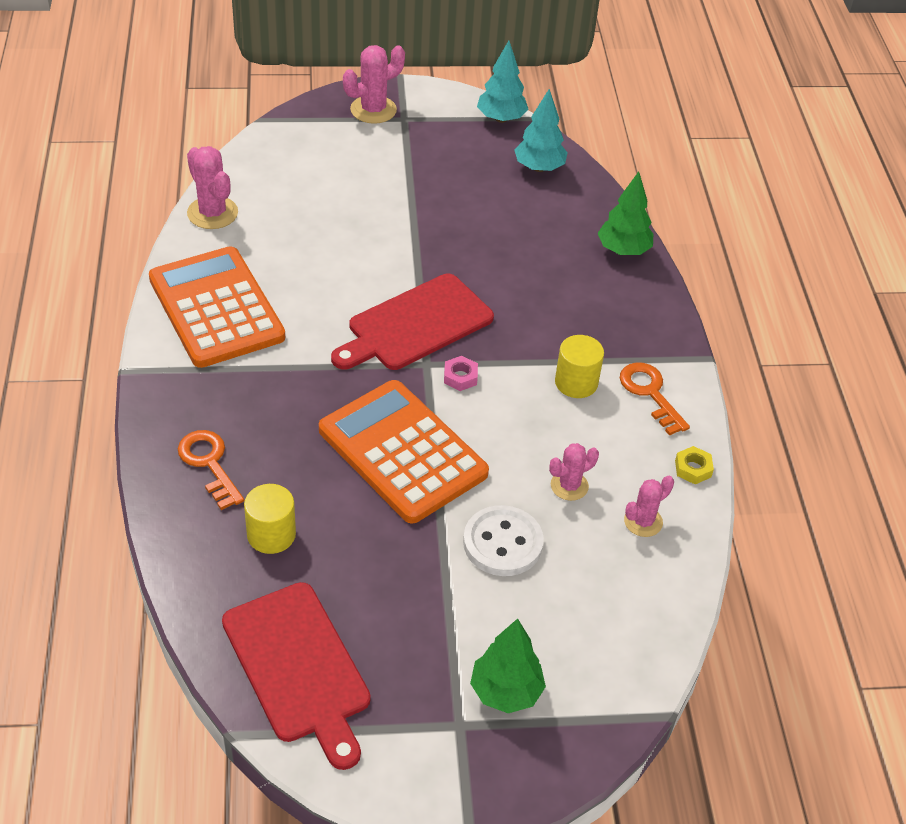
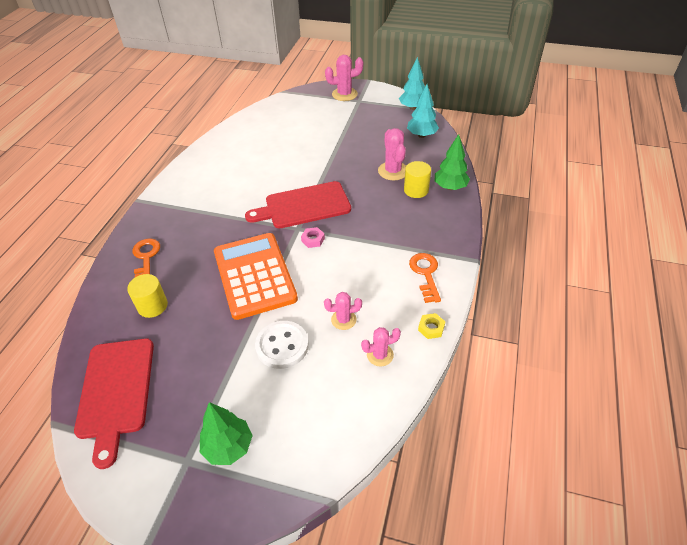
camera: 25 degrees right, 0 degrees up
orange calculator [149,246,285,368] -> none
pink cactus [187,146,238,229] -> pink cactus moved to [378,128,406,180]
yellow cylinder [555,335,604,398] -> yellow cylinder moved to [404,161,431,198]

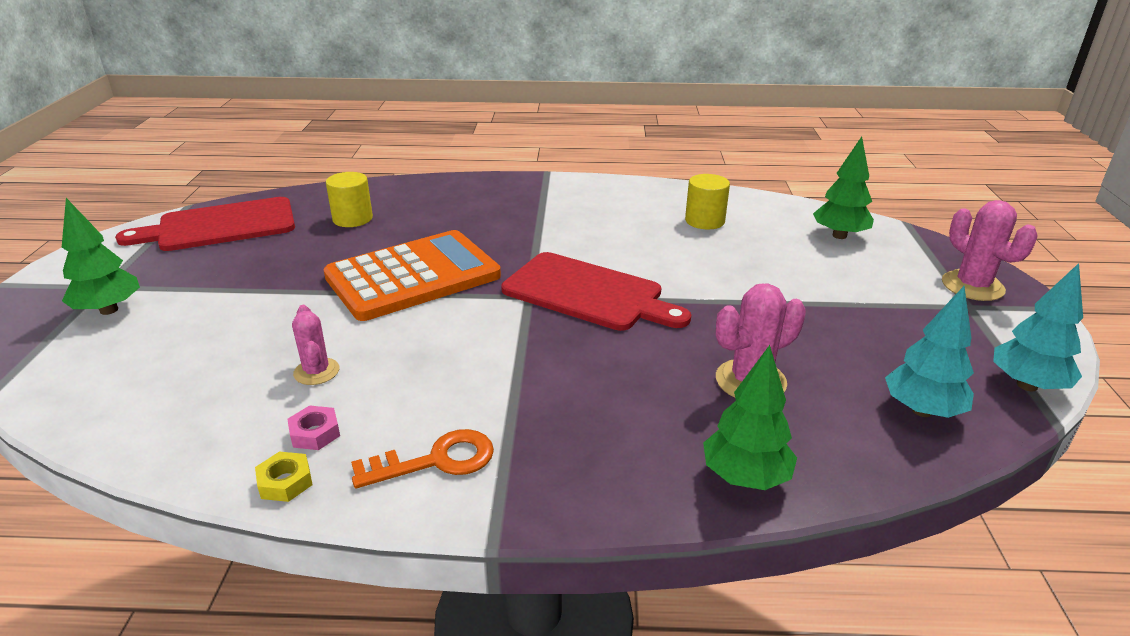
camera: 75 degrees right, 15 degrees down
orange key [133,238,160,277] -> none
red cutting board [245,181,351,228] -> red cutting board turned 150 degrees clockwise [501,252,691,331]
white button [255,321,309,369] -> none
pink nut [301,227,325,248] -> pink nut moved to [287,405,340,450]
pink cactus [361,327,401,366] -> none
yellow cylinder [404,161,431,198] -> yellow cylinder moved to [685,174,730,230]
none -> green tree [813,136,874,239]

